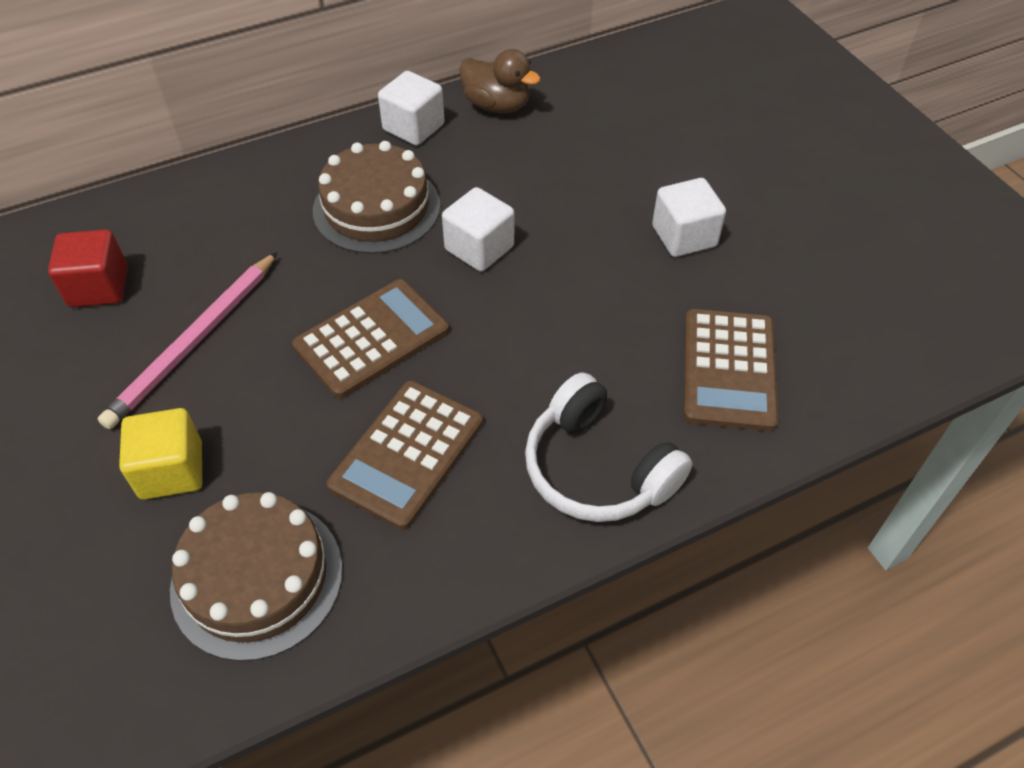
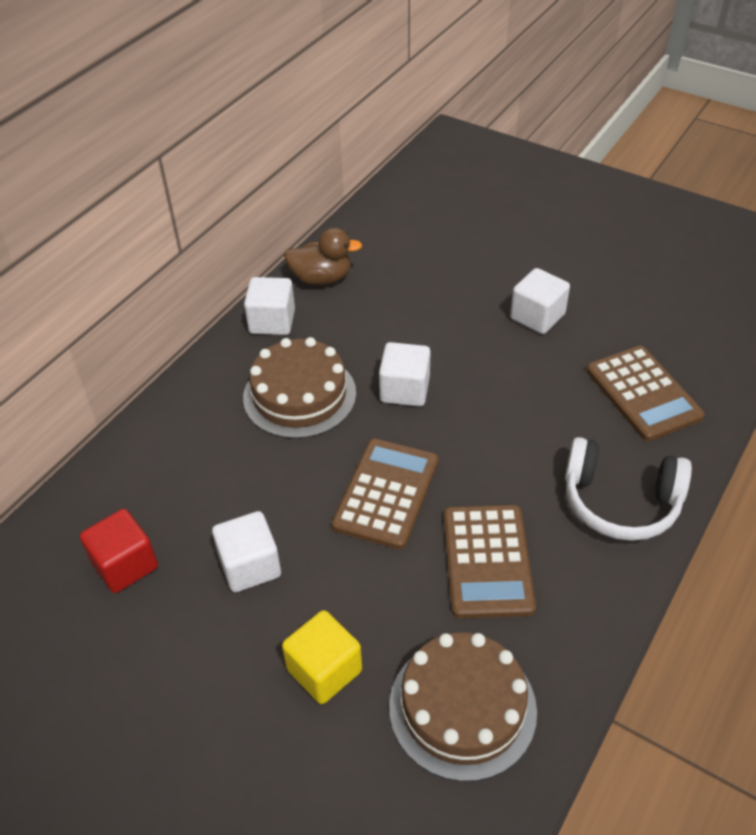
camera: 30 degrees left, 5 degrees down
pink pencil [98,252,278,429] -> white cube [212,511,281,592]

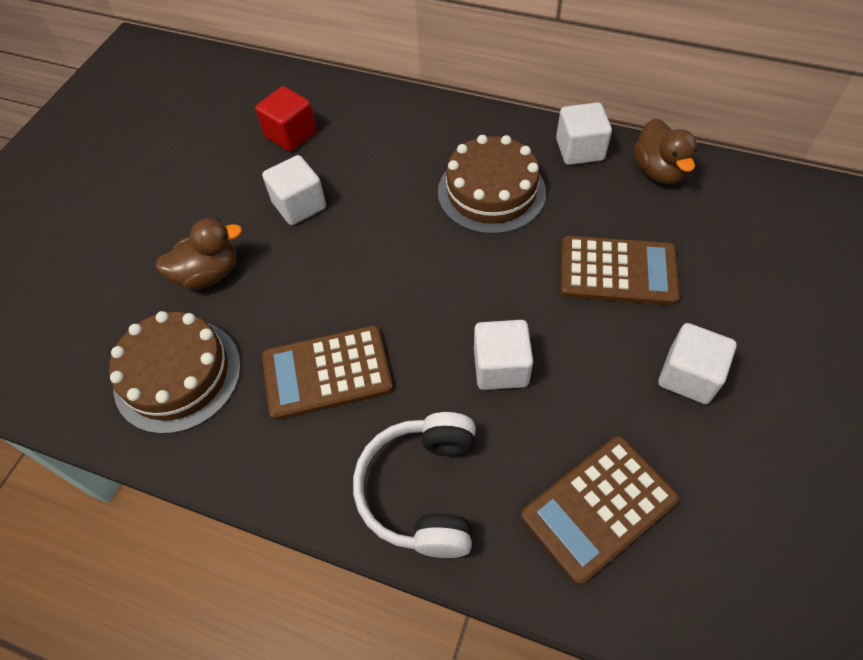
camera: 80 degrees right, 10 degrees up
yellow cube [282,610,362,704] -> brown duck [156,218,242,290]
brown calculator [332,438,438,549] -> brown calculator moved to [560,236,680,305]
white cube [379,342,431,407] -> white cube moved to [474,320,533,390]

